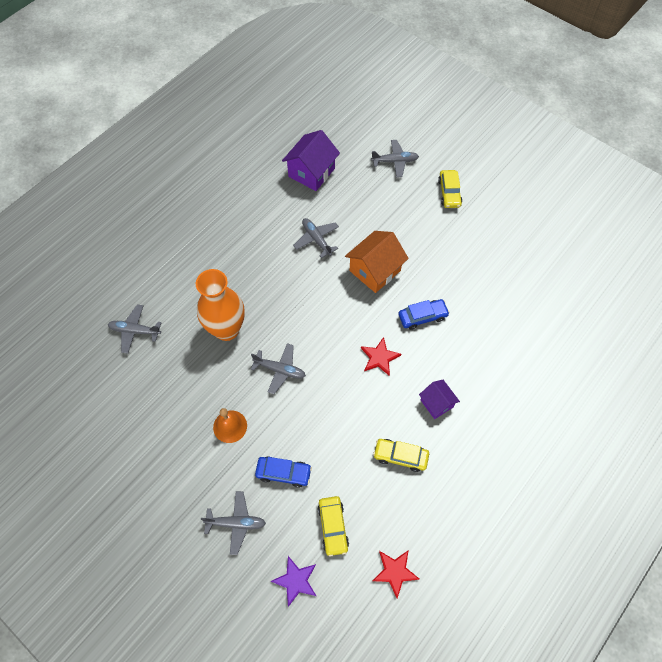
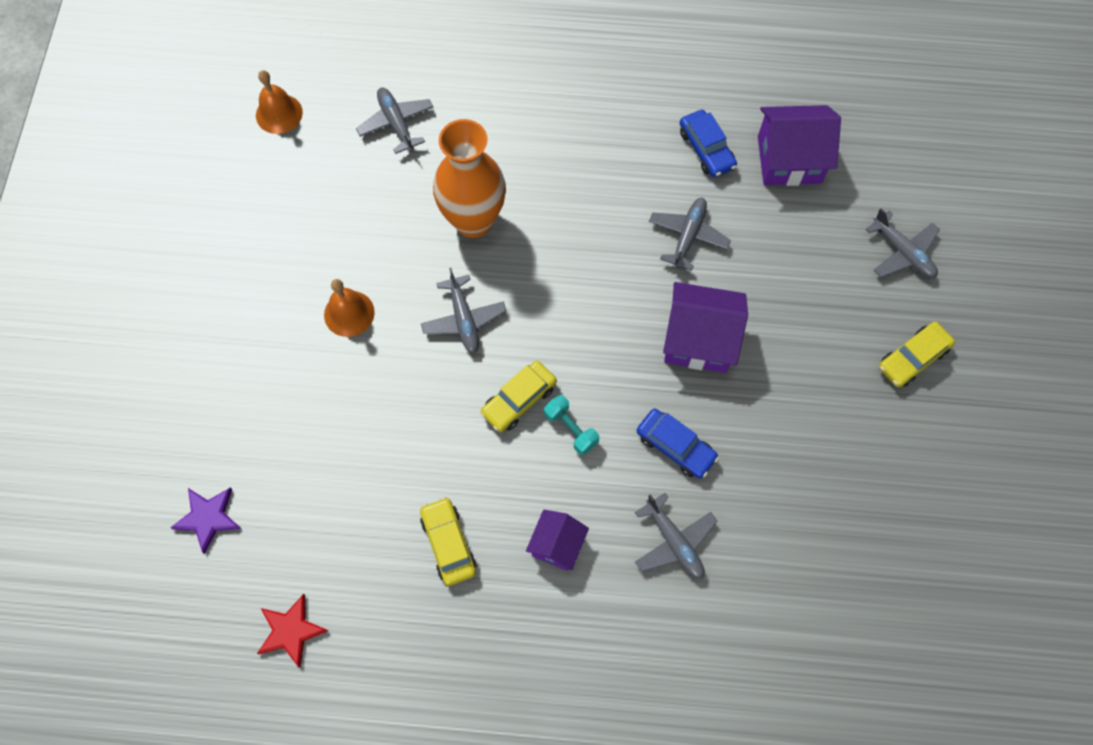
camera: 55 degrees right, 5 degrees up
grey plane [201,491,266,555] -> grey plane moved to [635,493,717,579]
blue car [255,456,312,488] -> blue car moved to [680,110,737,177]
yellow car [318,496,349,557] -> yellow car moved to [480,361,557,432]
orange house [345,231,409,293] -> purple house [663,282,748,373]
red star [361,337,401,376] -> turquoise dumbbell [544,395,599,455]
none -> orange bell [256,70,303,134]

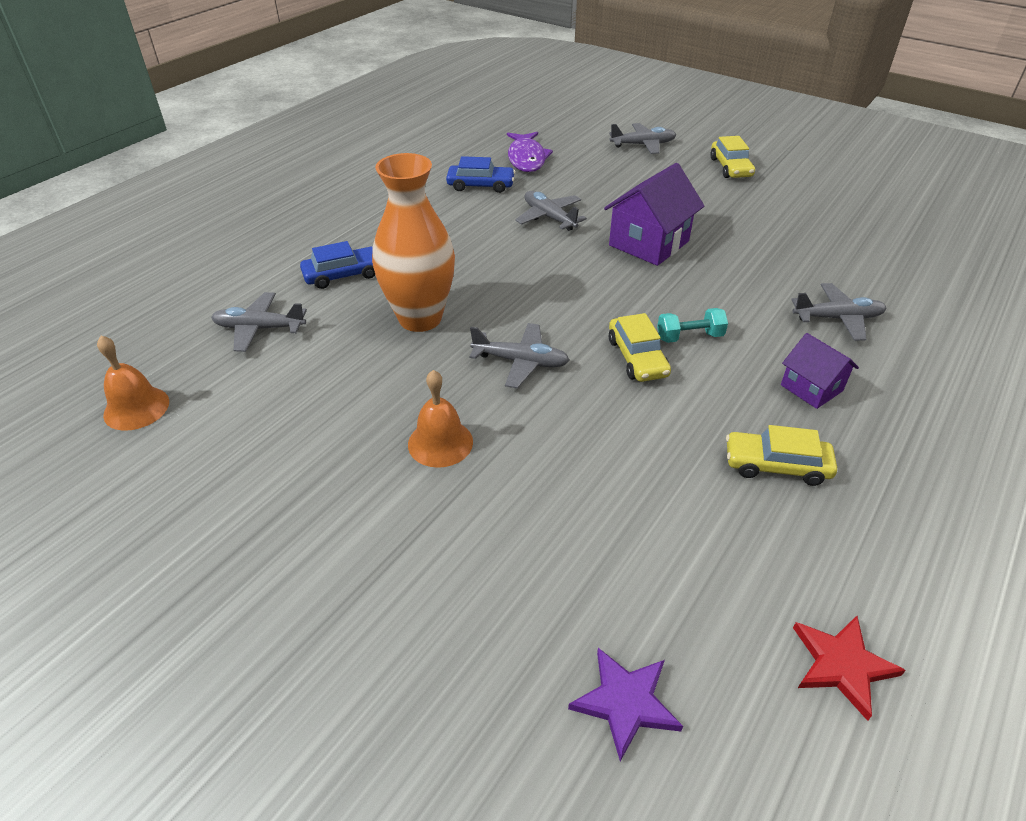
camera: 60 degrees left, 25 degrees down
blue car [637,409,719,478] -> blue car moved to [300,241,375,289]
purple house [758,105,841,186] -> purple fish [507,132,553,172]

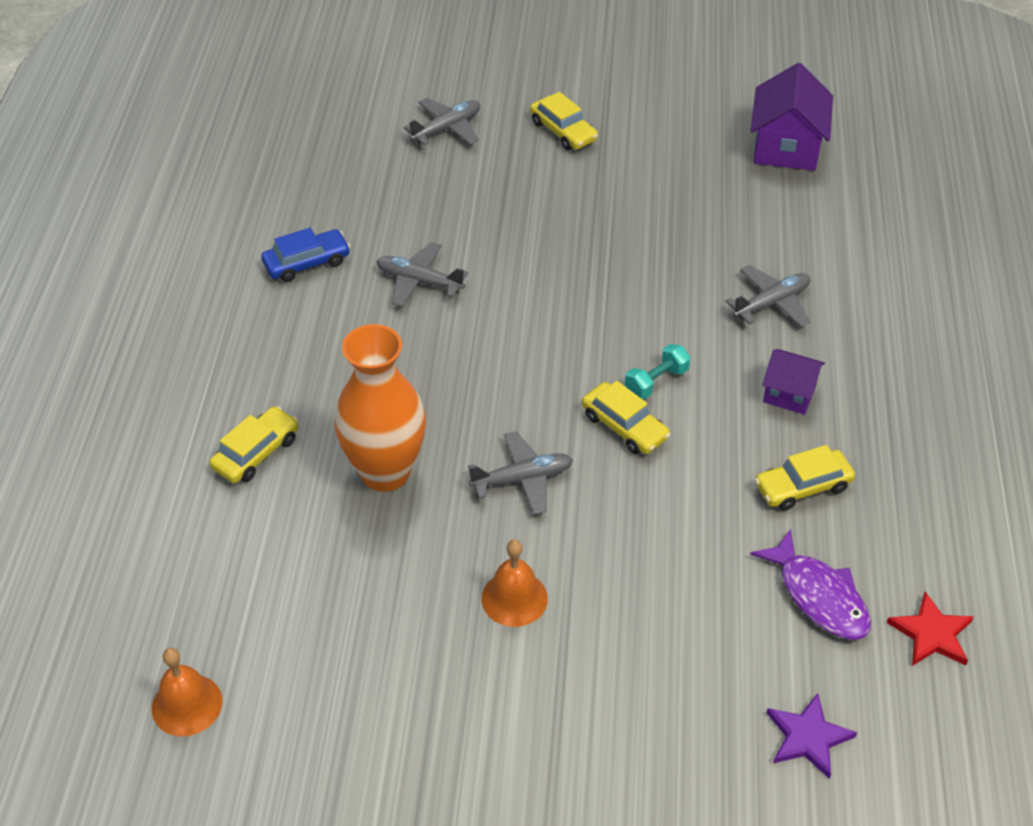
camera: 30 degrees left, 5 degrees up
grey plane [211,292,307,352] -> none
blue car [300,241,375,289] -> yellow car [209,406,299,483]
purple fish [507,132,553,172] -> purple fish moved to [750,529,871,640]
purple house [604,163,704,266] -> purple house moved to [750,63,833,171]

